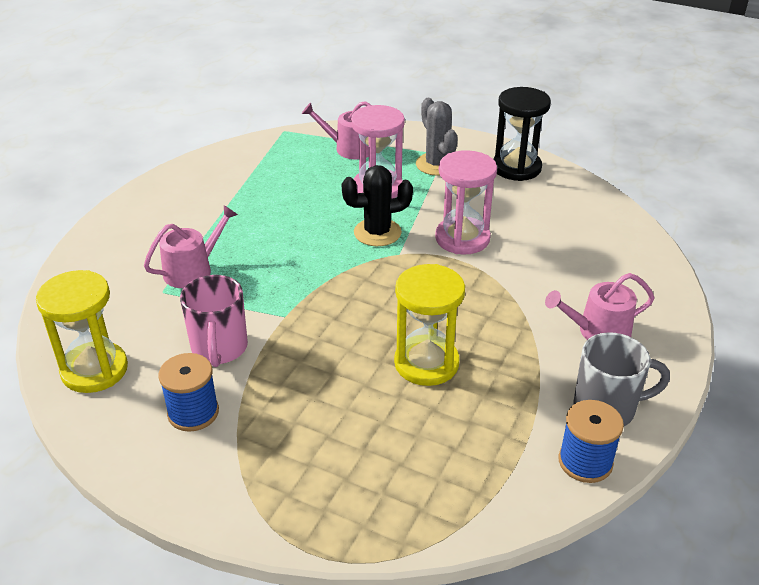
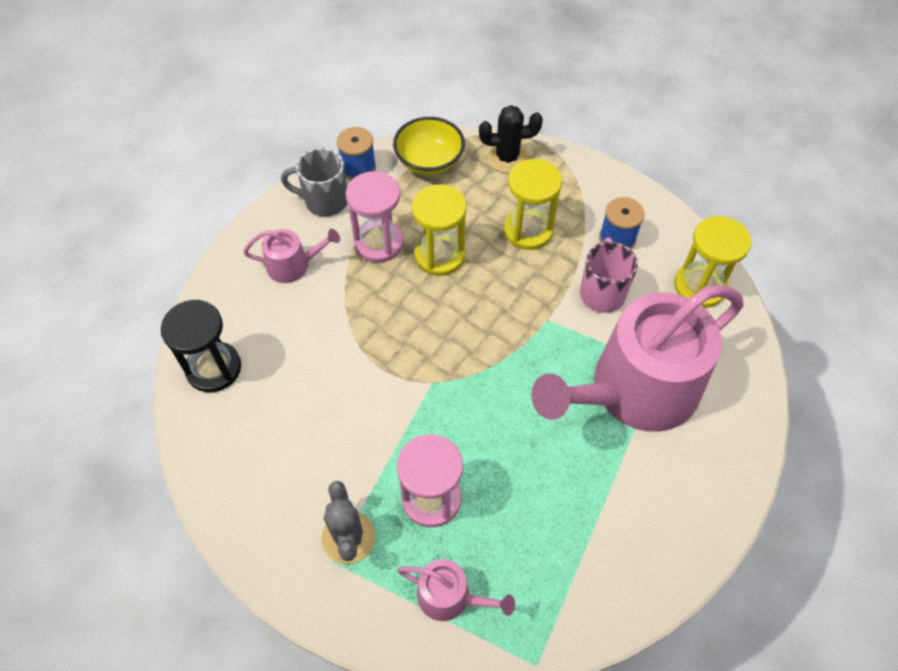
camera: 170 degrees left, 20 degrees up
pink watering can [144,205,238,288] -> pink watering can [531,285,744,432], size x2.35
black cactus [341,165,413,246] -> black cactus moved to [479,105,543,173]
pink hourglass [435,150,497,254] -> pink hourglass moved to [346,171,404,263]
black hourglass [493,87,551,181] -> black hourglass moved to [161,300,241,392]
none -> yellow bowl [393,117,465,176]
none -> yellow hourglass [504,159,562,250]

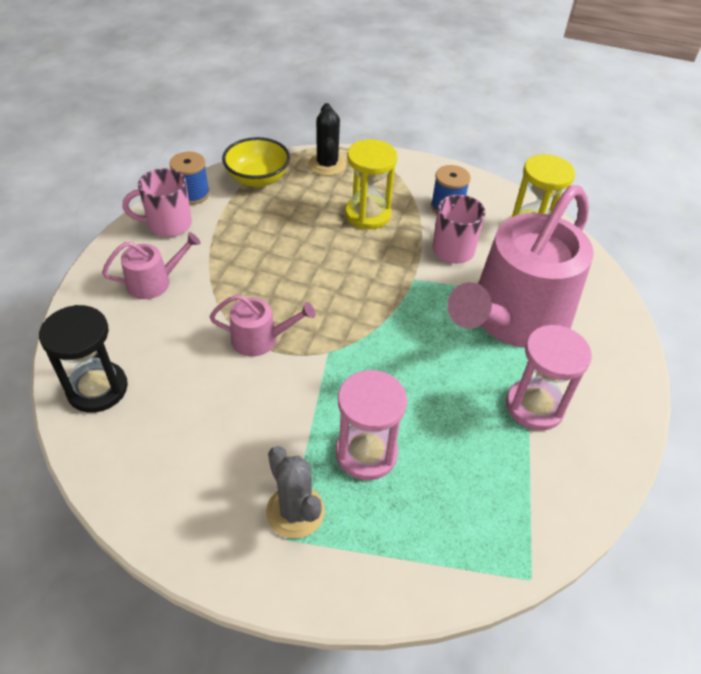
camera: 20 degrees left, 10 degrees down
grey mug [281,148,347,217] -> pink mug [123,168,192,237]
pink hourglass [346,171,404,263] -> pink hourglass moved to [506,325,592,431]
pink watering can [397,559,515,621] -> pink watering can moved to [210,295,315,357]
yellow hourglass [412,184,466,276] -> none
black cactus [479,105,543,173] -> black cactus turned 75 degrees counterclockwise [309,103,346,176]

